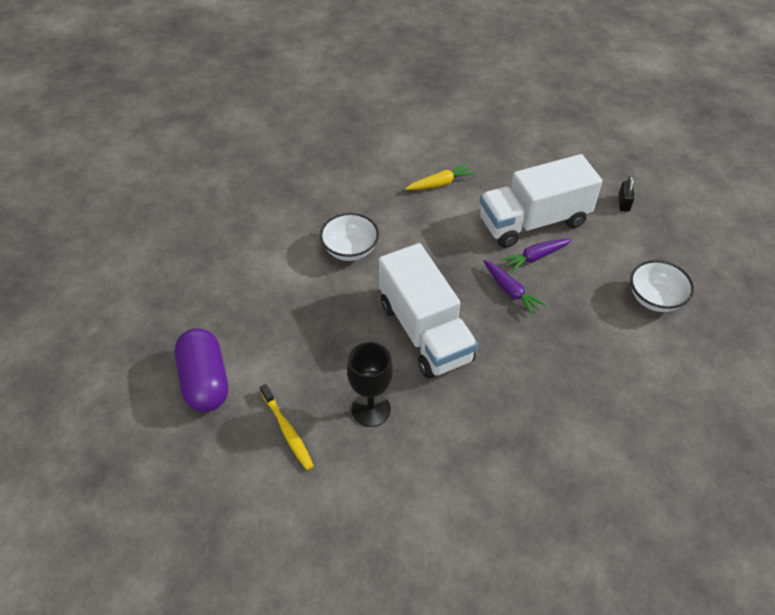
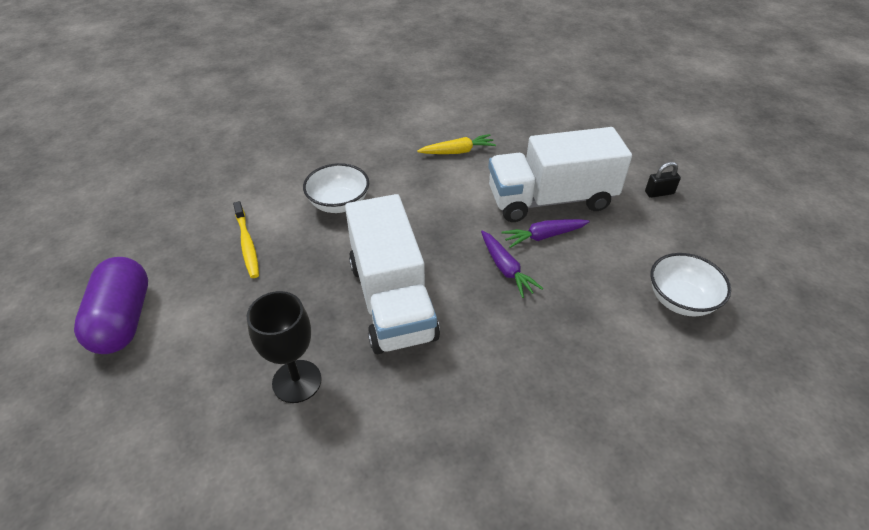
camera: 10 degrees right, 5 degrees down
yellow toothbrush [260,384,314,470] -> yellow toothbrush moved to [233,201,259,278]
black padlock [619,176,634,212] -> black padlock turned 60 degrees clockwise [645,162,681,198]

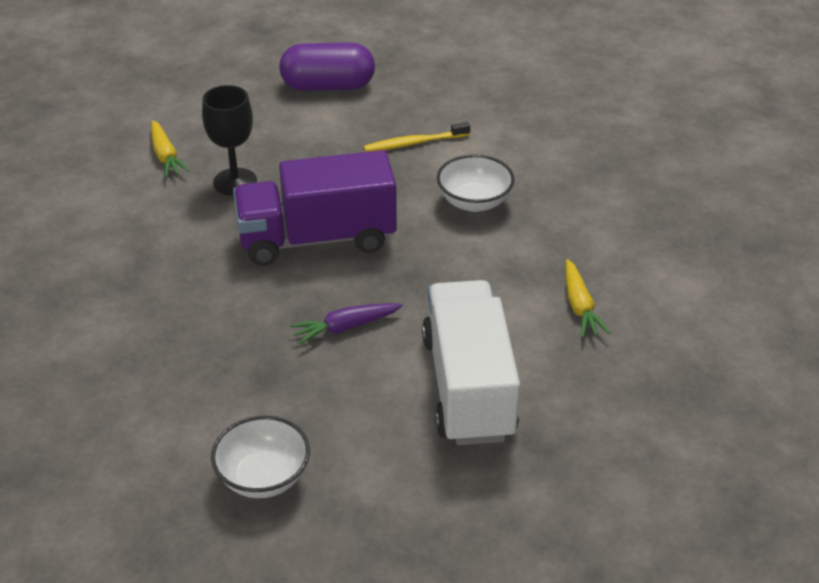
camera: 95 degrees right, 5 degrees down
white truck [345,194,440,354] -> purple truck [233,150,397,266]
purple carrot [502,219,590,248] -> none
black padlock [645,162,681,198] -> none
none -> yellow carrot [151,120,190,178]

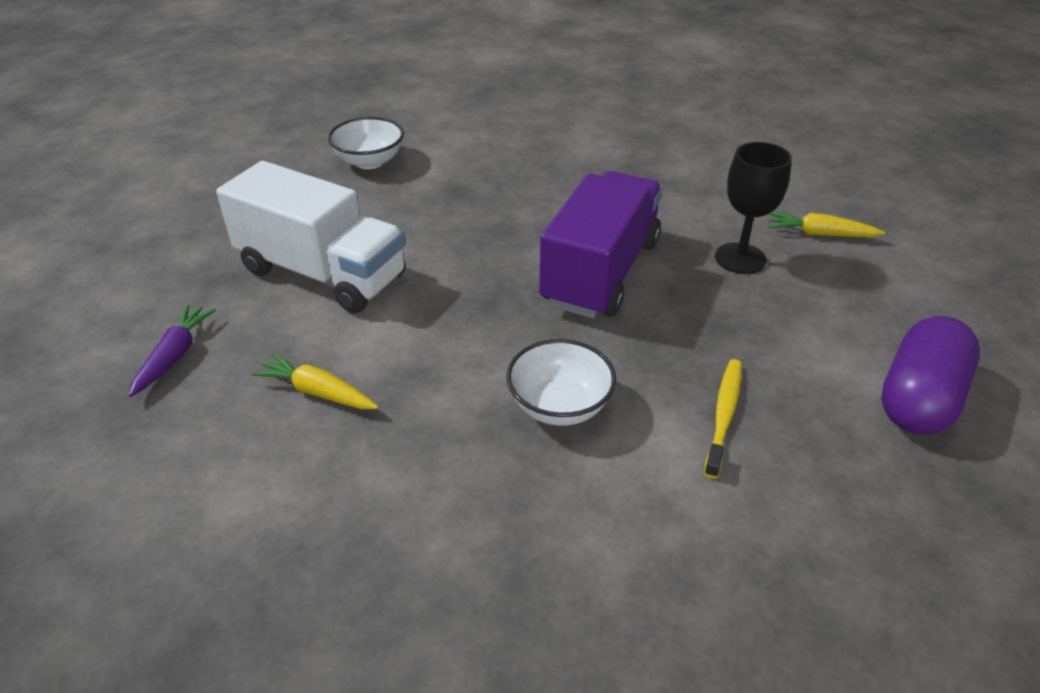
camera: 125 degrees right, 0 degrees up
purple carrot [290,303,403,345] -> purple carrot moved to [129,304,216,397]

